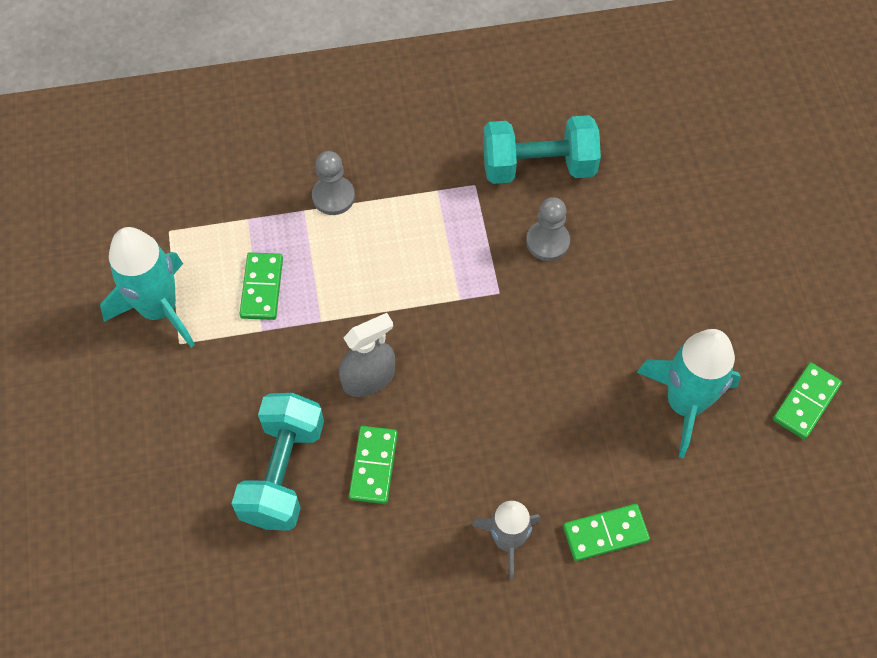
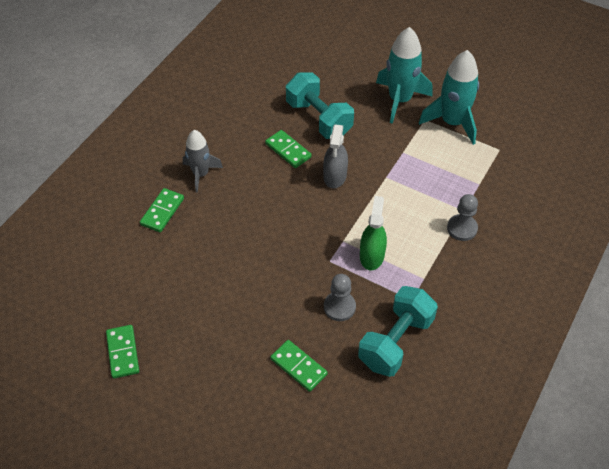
camera: 130 degrees right, 10 degrees down
green domino [239,252,283,320] -> green domino moved to [270,340,328,392]
turquoise rocket [636,329,741,458] -> turquoise rocket moved to [376,27,433,124]
none -> green spray bottle [360,196,387,270]

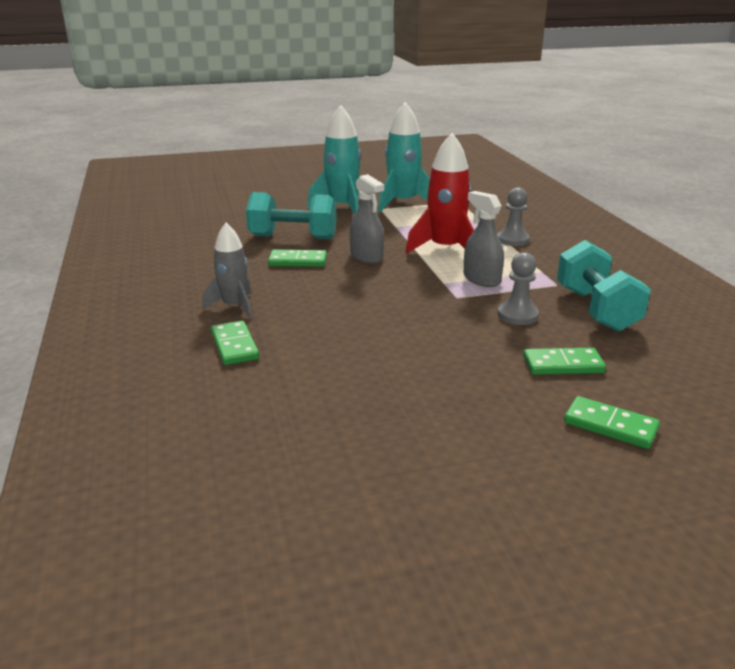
camera: 45 degrees left, 25 degrees down
green domino [106,325,139,379] -> green domino moved to [564,396,660,449]
green spray bottle [360,196,387,270] -> grey spray bottle [464,191,504,287]
none -> red rocket [406,133,474,254]

